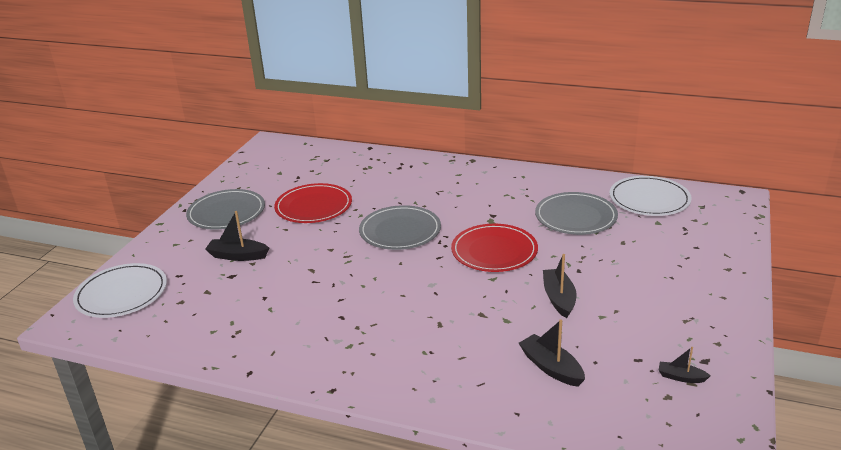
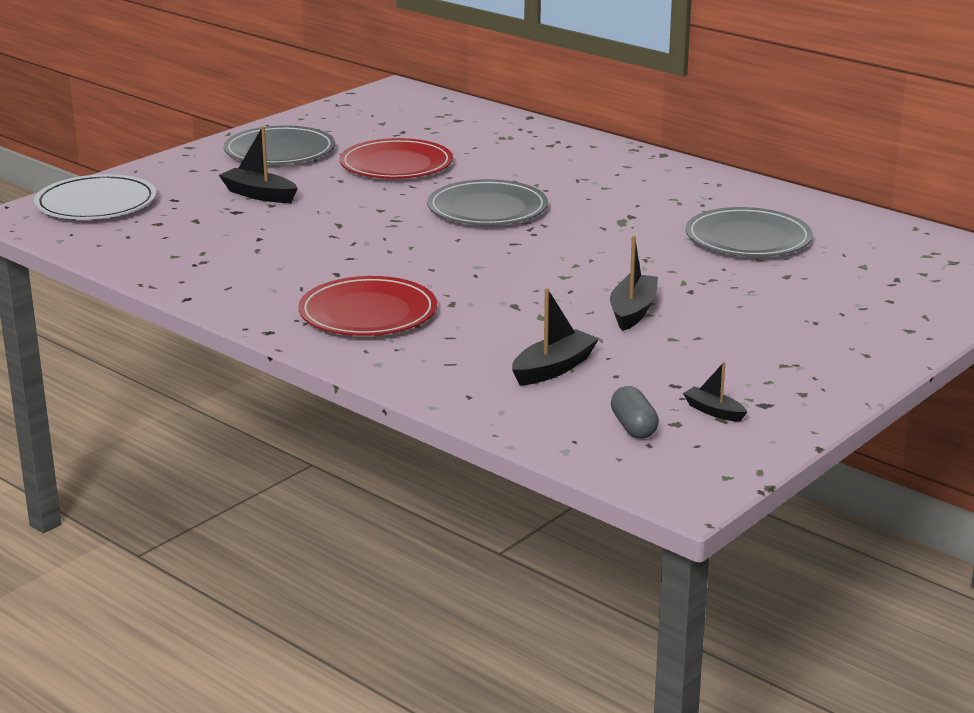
camera: 20 degrees right, 5 degrees down
red plate [451,224,538,272] -> red plate moved to [298,276,437,336]
black boat [519,319,585,387] -> black boat turned 60 degrees clockwise [512,288,599,385]
white plate [609,176,692,216] -> none
none -> grey capsule [611,386,659,439]

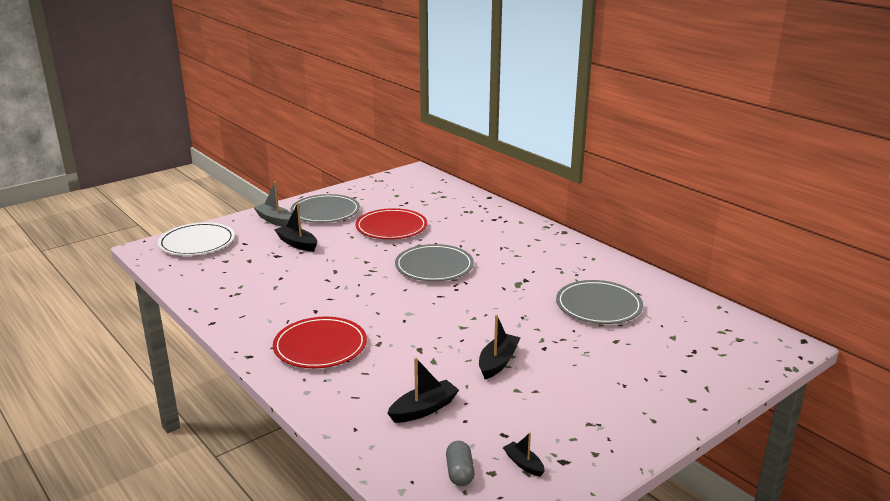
camera: 10 degrees right, 0 degrees up
none -> grey boat [253,181,292,226]

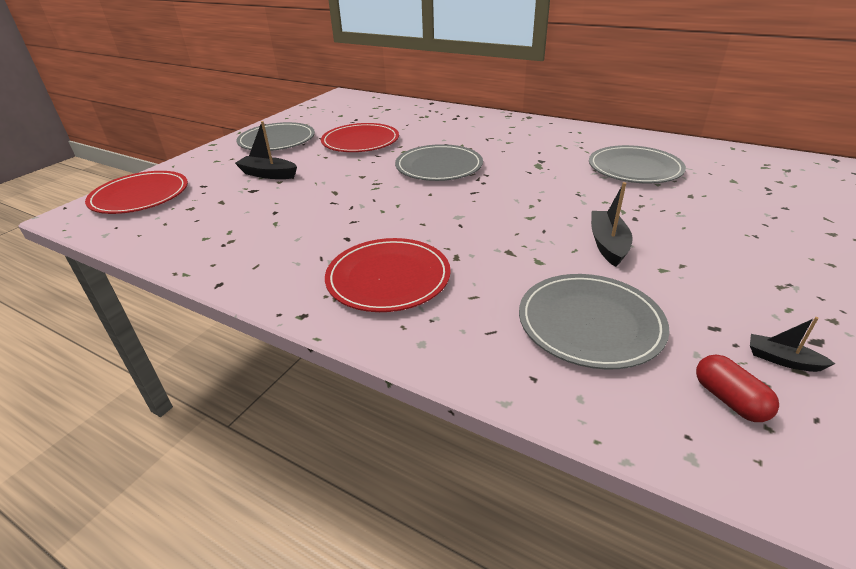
camera: 20 degrees left, 10 degrees up
white plate [158,222,235,256] -> red plate [85,171,188,214]
grey boat [253,181,292,226] -> none
black boat [387,358,459,423] -> grey plate [519,274,670,369]
grey capsule [446,441,475,486] -> red capsule [696,355,779,422]

